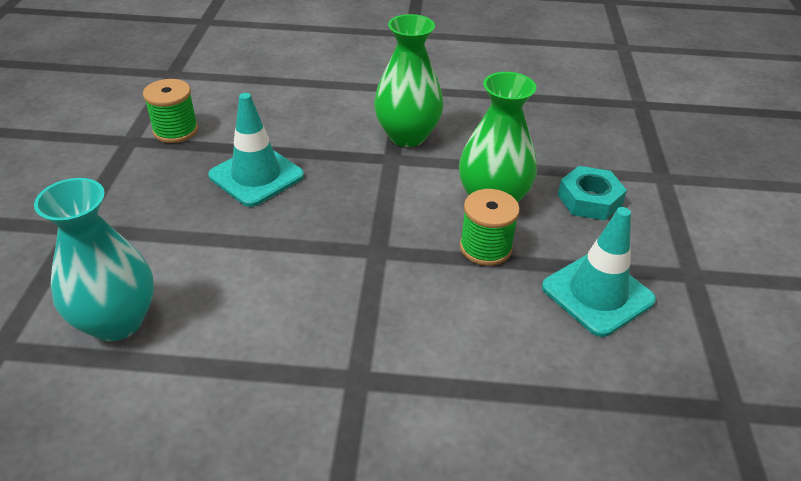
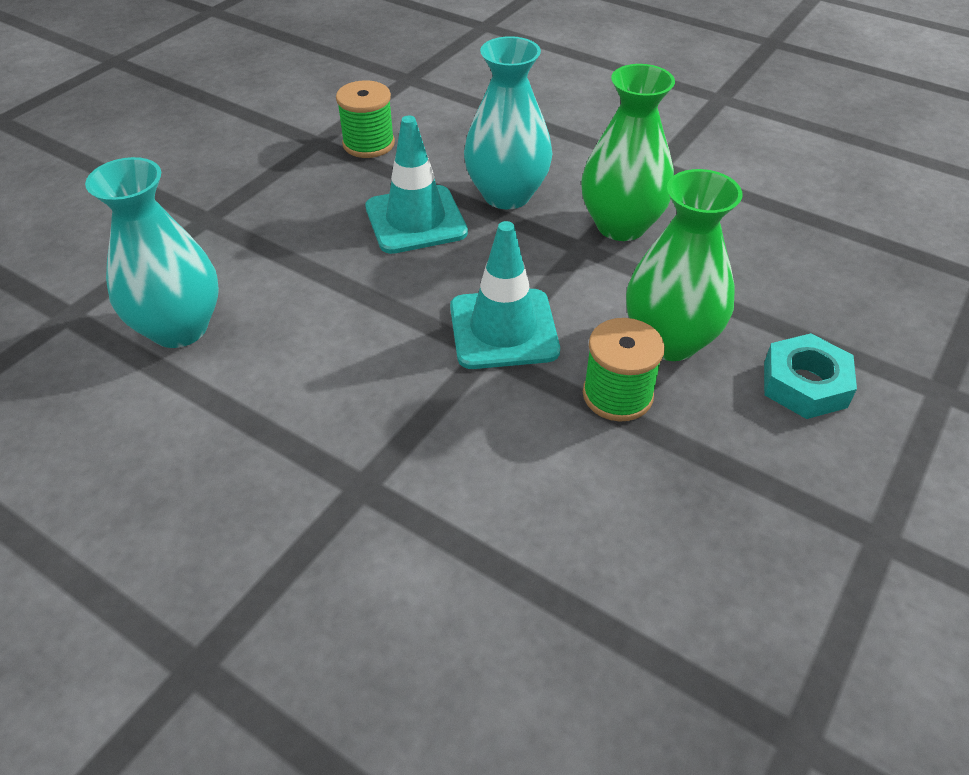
camera: 30 degrees right, 5 degrees up
turquoise traffic cone [542,207,656,337] -> turquoise traffic cone moved to [450,221,560,369]
none -> turquoise vase [464,36,552,209]

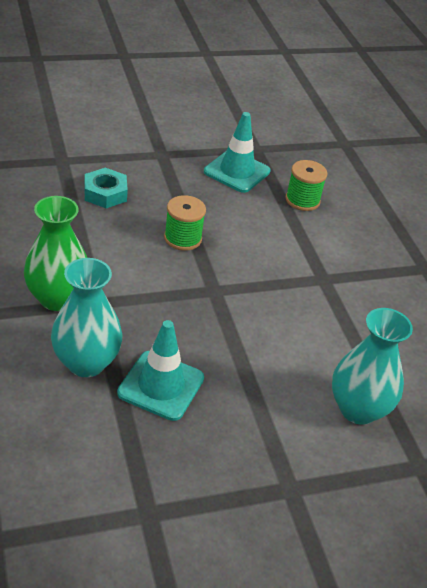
camera: 145 degrees left, 5 degrees down
green spool [336,81,395,158] -> green spool moved to [286,160,328,211]
turquoise traffic cone [450,221,560,369] -> turquoise traffic cone moved to [204,112,271,193]
green vase [626,169,742,361] -> none

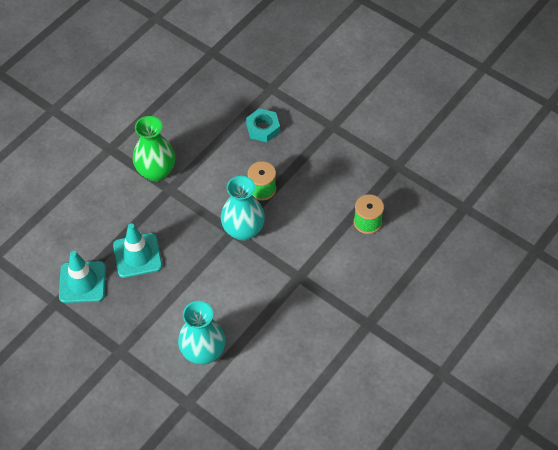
camera: 60 degrees right, 15 degrees up
turquoise vase [51,258,122,377] -> turquoise vase moved to [221,176,265,241]
turquoise traffic cone [204,112,271,193] -> turquoise traffic cone moved to [59,251,106,303]

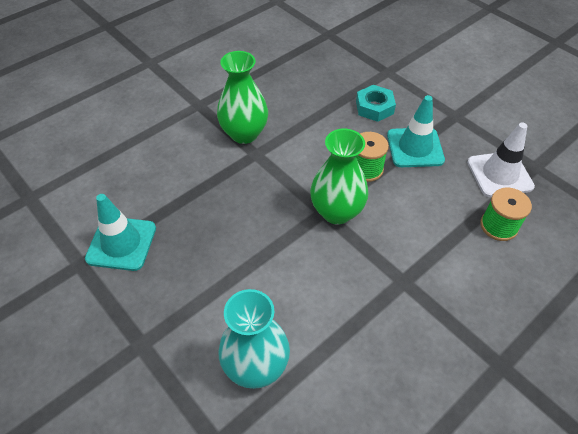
camera: 10 degrees right, 5 degrees down
turquoise traffic cone [113,223,162,278] -> turquoise traffic cone moved to [387,95,445,167]
turquoise vase [221,176,265,241] -> green vase [310,129,368,224]
none -> white traffic cone [467,122,535,197]

